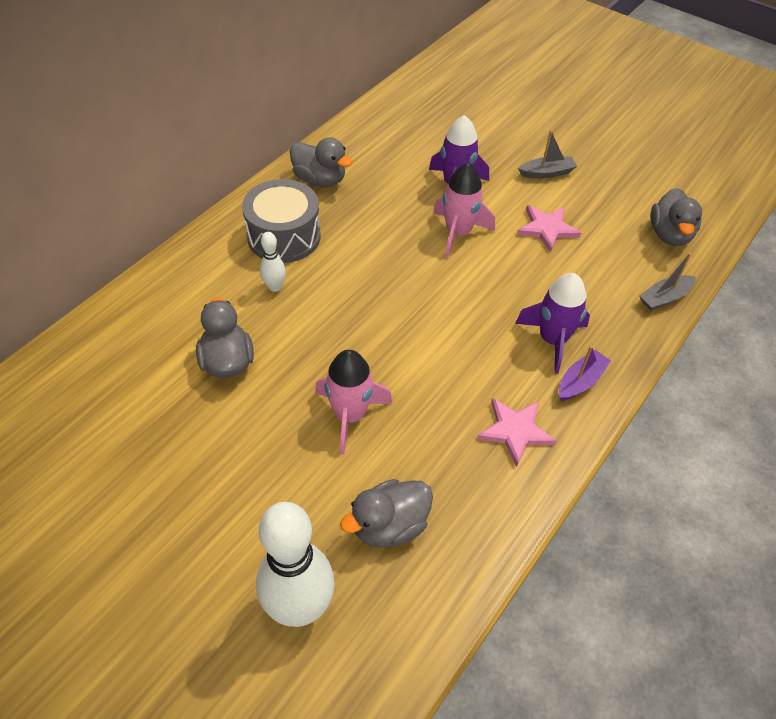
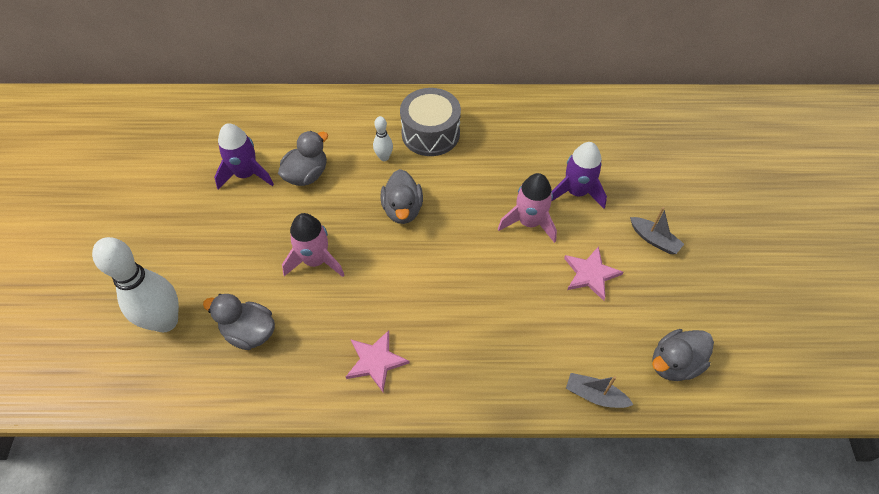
camera: 55 degrees right, 5 degrees up
grey duck [290,137,352,187] -> grey duck moved to [380,169,423,224]
purple rocket [515,273,590,374] -> purple rocket moved to [214,123,274,189]
purple boat [559,346,611,401] -> none

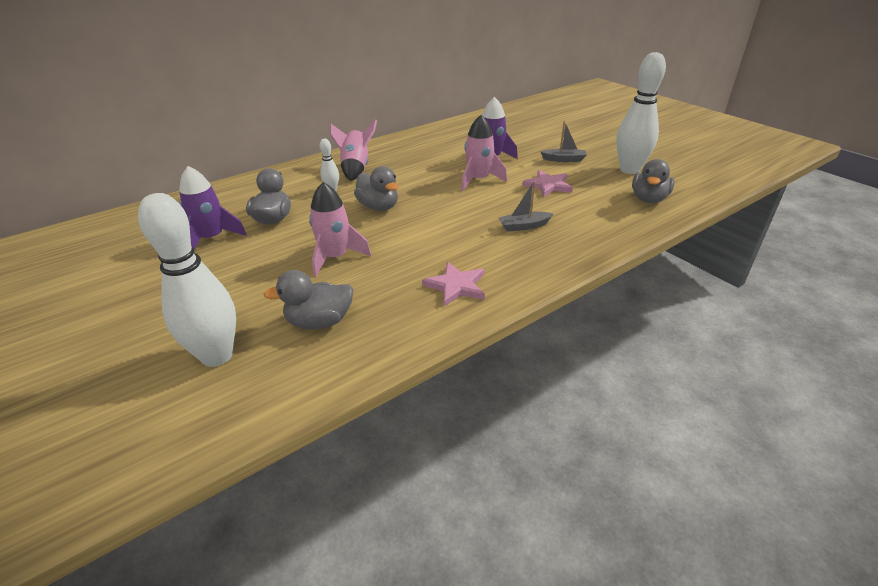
camera: 35 degrees left, 20 degrees down
grey drum [400,88,461,156] -> pink rocket [331,119,377,181]
grey boat [566,373,633,408] -> grey boat moved to [498,181,553,232]
none -> white bowling pin [616,52,666,174]

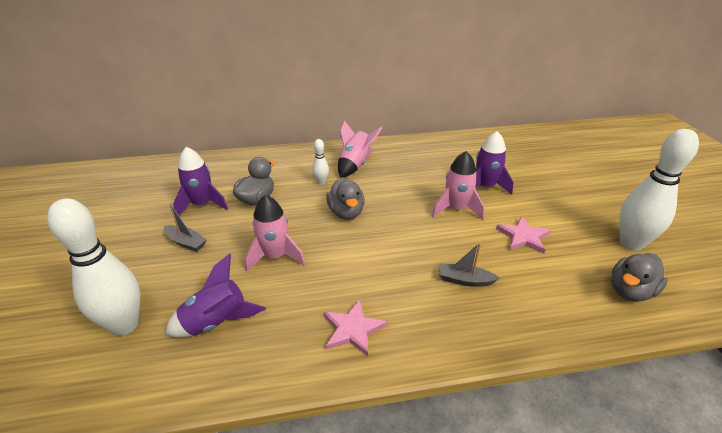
camera: 25 degrees right, 0 degrees up
grey duck [263,270,354,330] -> purple rocket [165,254,266,338]
grey boat [541,121,587,162] -> grey boat moved to [164,203,207,252]

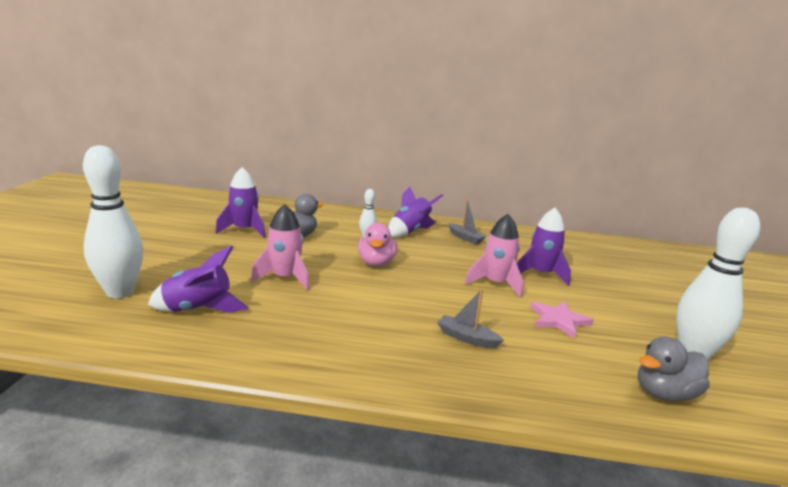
camera: 15 degrees right, 15 degrees down
grey boat [164,203,207,252] -> grey boat moved to [448,199,486,244]
pink star [324,299,387,356] -> none
grey duck [326,178,365,220] -> pink duck [358,223,397,266]
pink rocket [338,121,383,178] -> purple rocket [388,187,444,238]

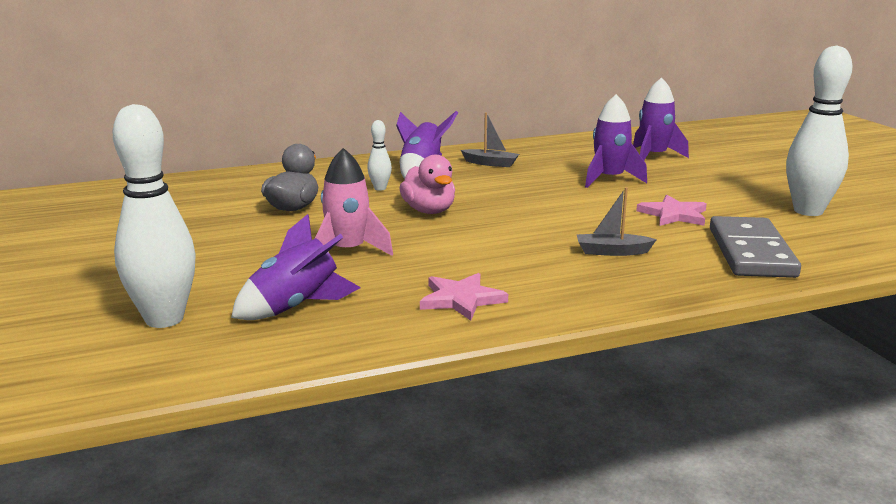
camera: 25 degrees left, 0 degrees up
purple rocket [215,167,266,238] -> purple rocket moved to [633,77,689,160]
pink rocket [465,214,523,298] -> none
grey duck [638,336,710,402] -> none
none -> pink star [420,273,508,321]
none -> grey domino [710,216,801,278]

